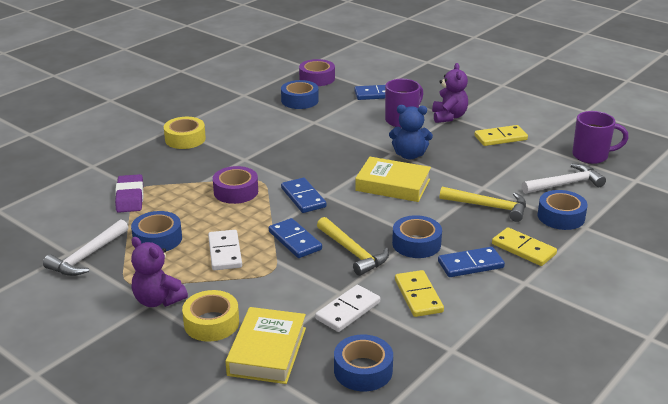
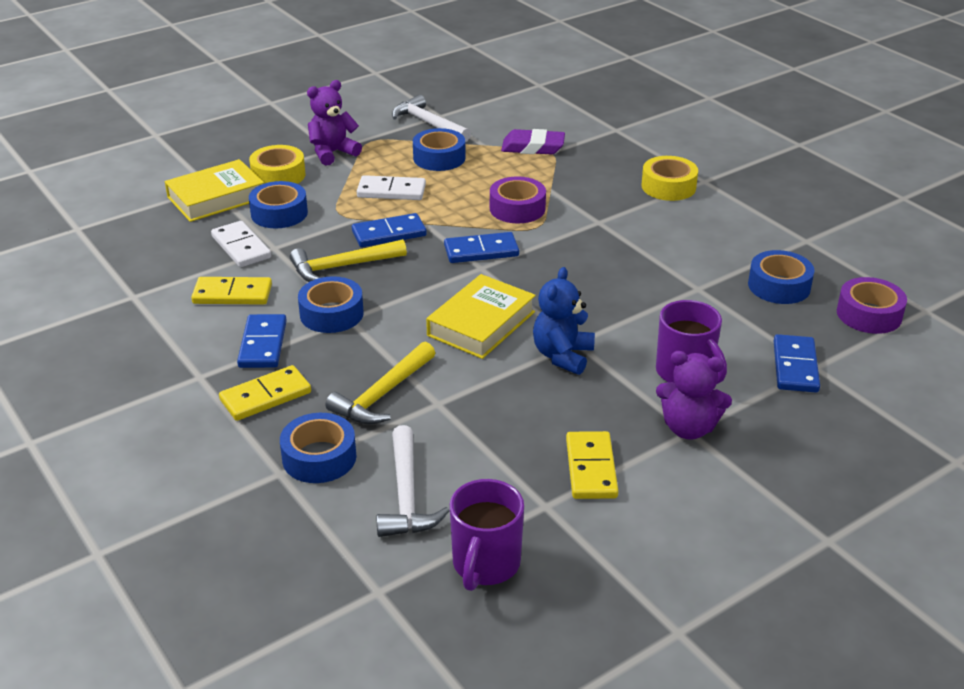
camera: 105 degrees right, 5 degrees up
yellow book [225,307,306,384] -> yellow book turned 60 degrees counterclockwise [165,159,264,222]
blue tape [334,335,393,391] -> blue tape moved to [249,181,308,228]

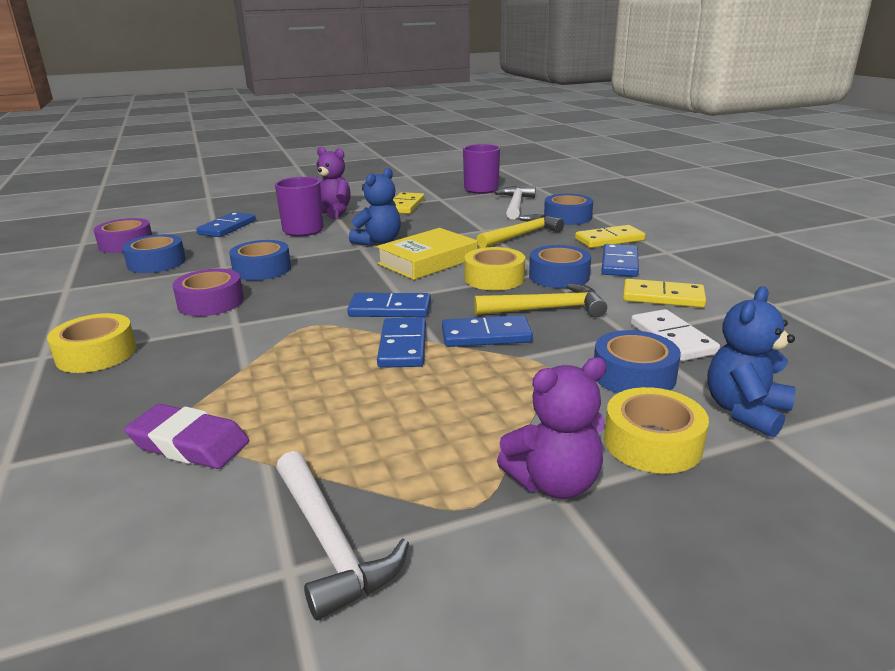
camera: 165 degrees left, 10 degrees down
yellow book [165,159,264,222] -> blue teddy bear [707,286,796,438]
white domino [357,175,426,200] -> none
blue tape [413,128,466,171] -> blue tape moved to [229,240,291,281]
purple tape [490,176,546,223] -> purple tape moved to [172,269,244,316]
none -> blue domino [377,317,426,368]
none -> yellow tape [464,247,525,290]

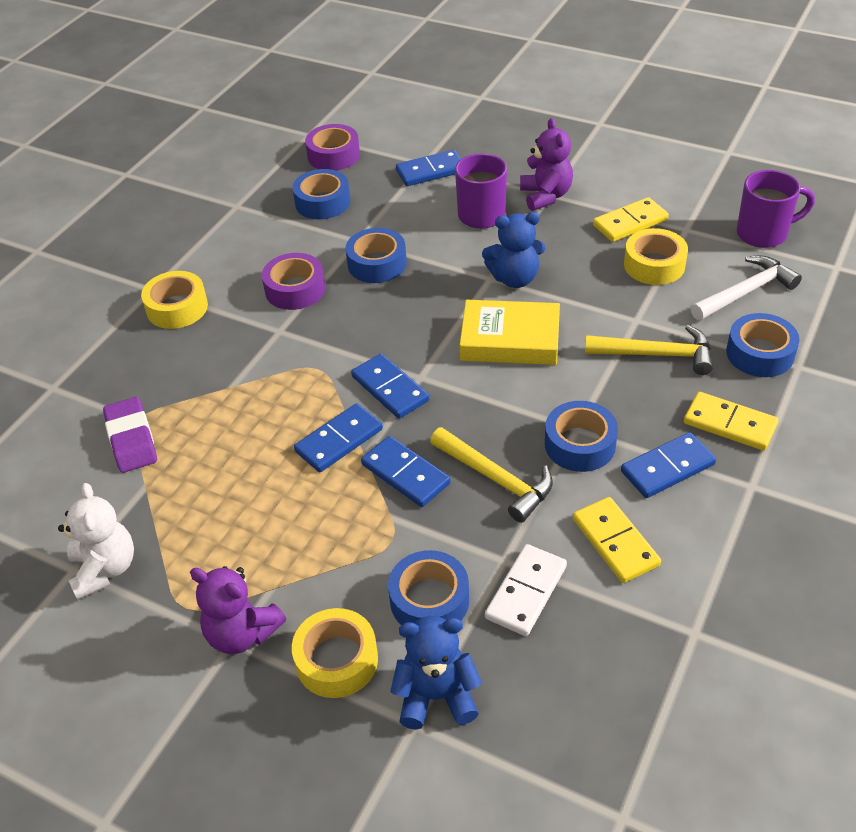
camera: 50 degrees right, 20 degrees up
white hammer [276,451,409,621] -> white teddy bear [58,483,134,600]
yellow tape [464,247,525,290] -> yellow tape moved to [624,228,688,285]

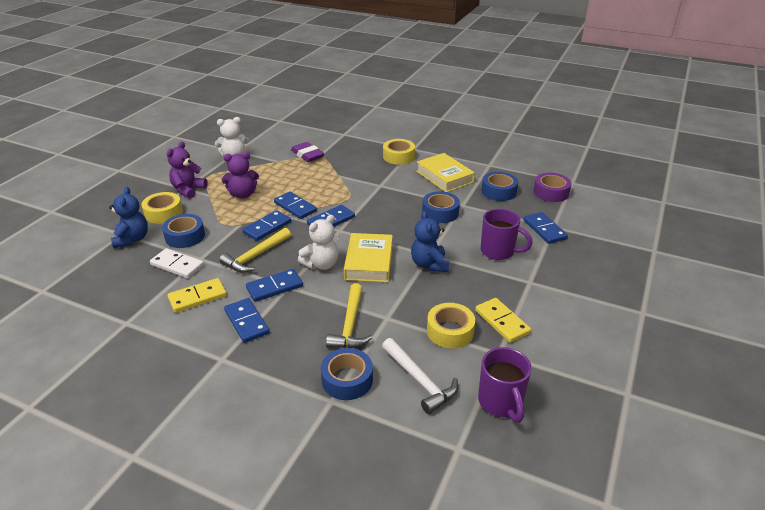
camera: 85 degrees right, 10 degrees down
purple eraser [103,397,157,473] -> purple eraser turned 75 degrees clockwise [291,142,324,162]
purple tape [262,253,325,310] -> none
purple teddy bear [520,118,573,211] -> purple teddy bear moved to [221,152,259,199]
blue tape [545,401,618,472] -> blue domino [246,269,303,302]
yellow domino [684,392,778,451] -> none
none -> white teddy bear [298,215,339,270]
none -> yellow book [416,153,475,192]

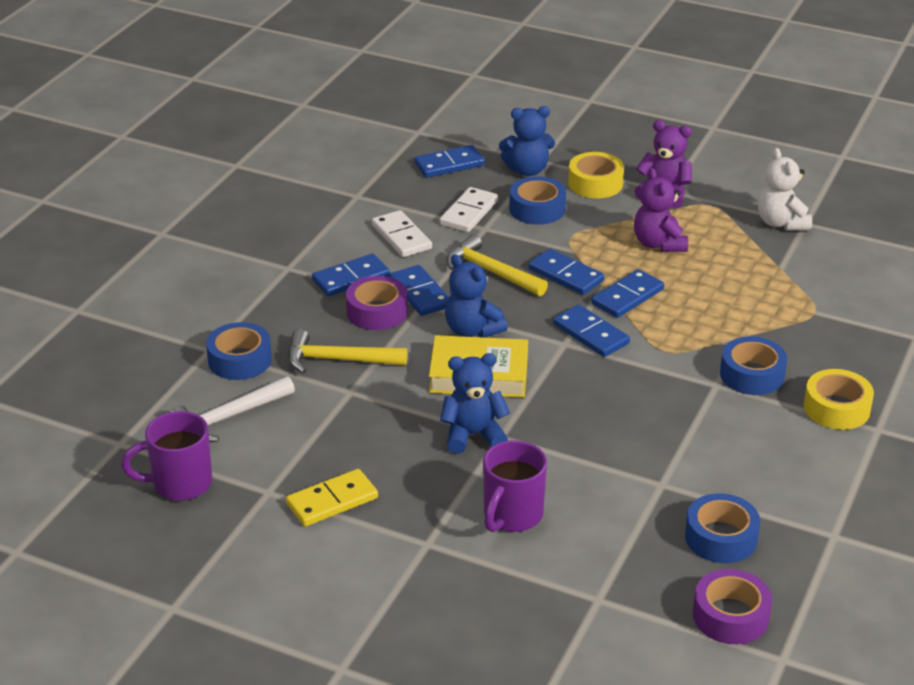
camera: 90 degrees right, 0 degrees up
yellow domino [168,278,227,313] -> white domino [372,210,432,257]
purple eraser [291,142,324,162] -> none
white teddy bear [298,215,339,270] -> blue teddy bear [445,254,508,338]
yellow book [416,153,475,192] -> none
blue tape [422,191,460,223] -> blue tape moved to [720,336,787,395]
yellow tape [427,303,475,348] -> none
blue domino [523,212,568,244] -> blue domino moved to [414,145,485,178]
none -> purple tape [346,276,408,330]

